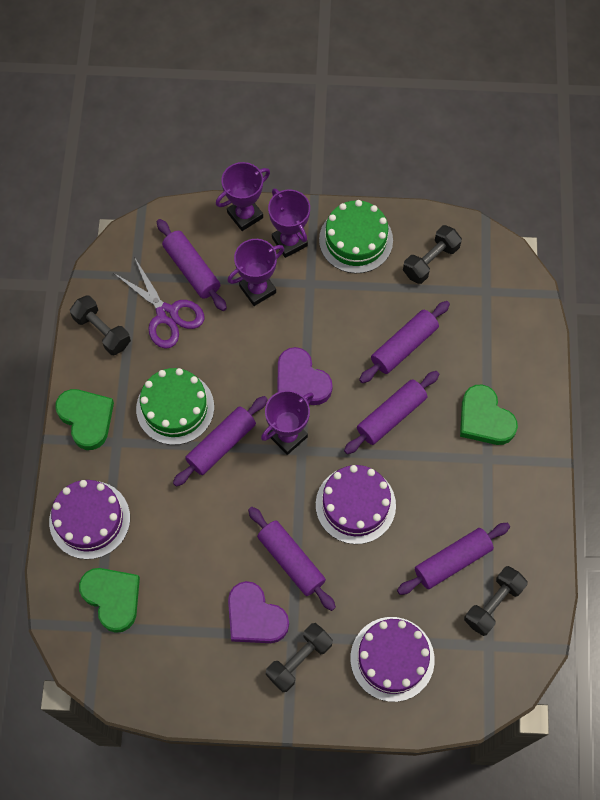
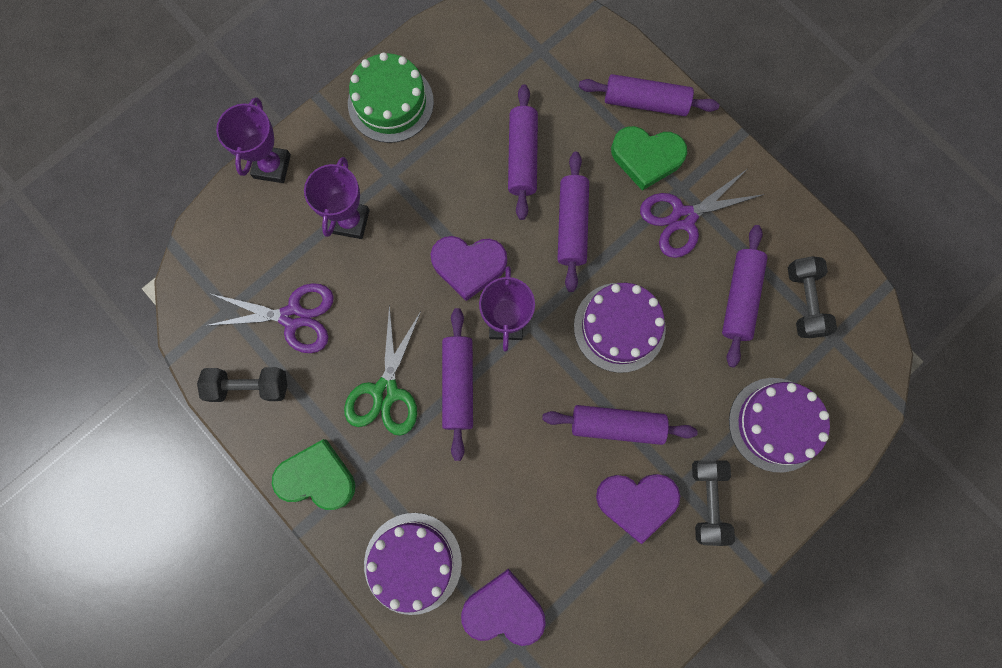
camera: 45 degrees left, 10 degrees up
green heart [79,568,140,633] -> purple heart [461,569,546,646]
green cake [136,368,214,445] -> green scissors [344,305,421,436]
purple rolling pin [157,219,227,311] -> purple rolling pin moved to [579,74,719,116]
purple trophy [268,188,310,258] -> none
black dumbbell [403,225,462,284] -> none
none -> purple scissors [640,170,765,258]

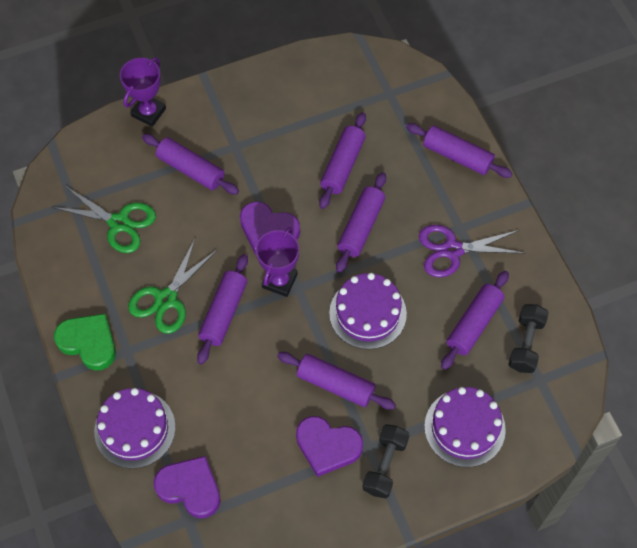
camera: 20 degrees right, 15 degrees down
black dumbbell [197,367,287,402] -> none
purple scissors [205,283,334,353] -> green scissors [52,186,156,253]
purple trophy [304,157,370,239] -> purple rolling pin [142,134,239,195]
green cake [348,52,434,143] -> none
green heart [611,126,687,191] -> none

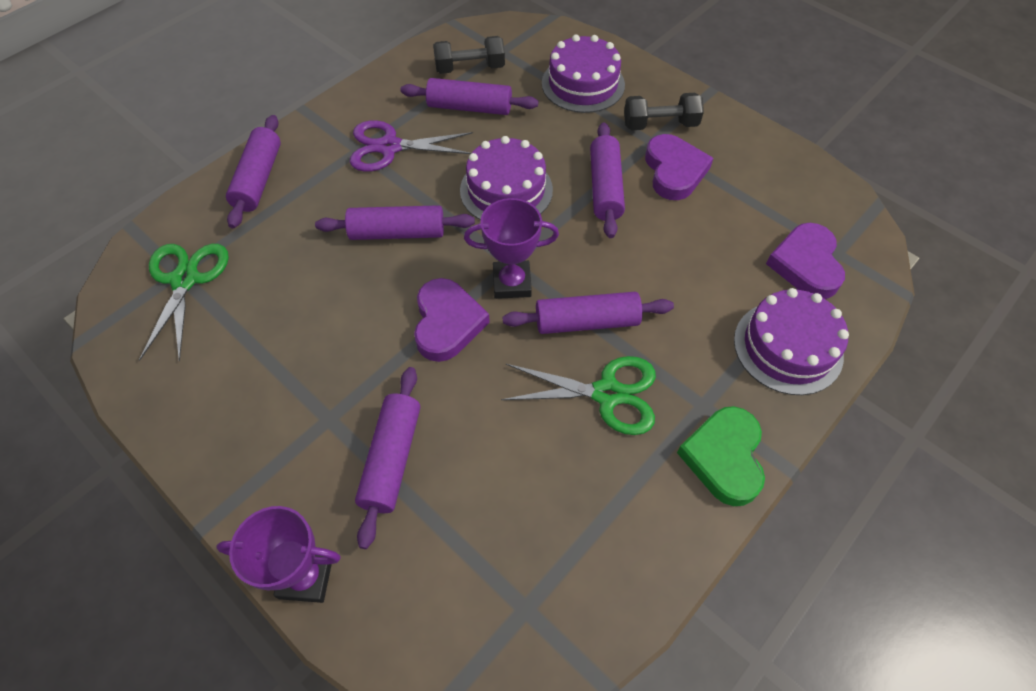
camera: 115 degrees left, 5 degrees down
green scissors [52,186,156,253] -> green scissors moved to [139,244,229,362]
purple rolling pin [319,112,366,209] -> none
purple scissors [419,225,524,277] -> purple scissors turned 120 degrees clockwise [350,120,473,172]

